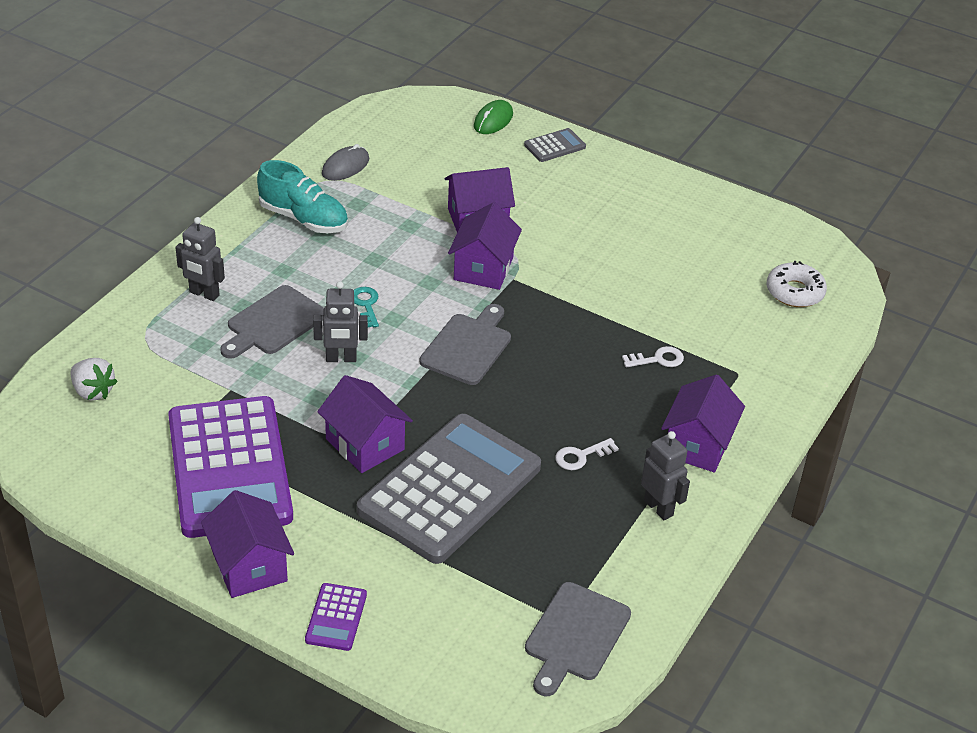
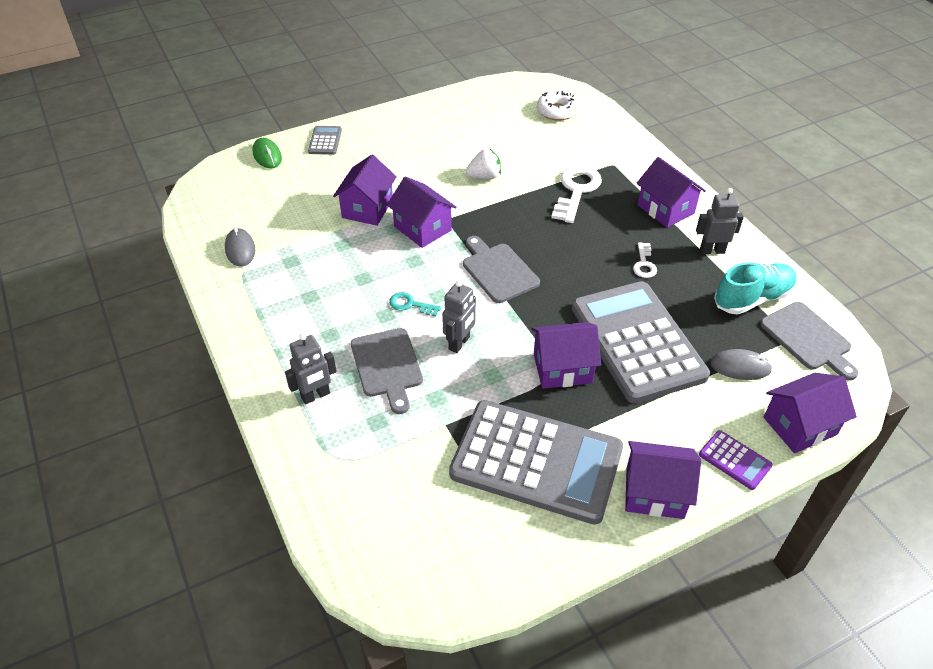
camera: 55 degrees left, 5 degrees up
white strawberry [70,358,118,401] -> white strawberry moved to [466,149,501,179]
purple calculator [168,396,293,538] -> grey calculator [449,400,623,524]
turquoise shoe [257,160,348,233] -> turquoise shoe moved to [714,262,797,315]
white key [622,346,684,367] -> white key [551,165,602,223], size x1.92
none -> grey mouse [710,349,772,380]
none -> purple house [764,373,857,453]

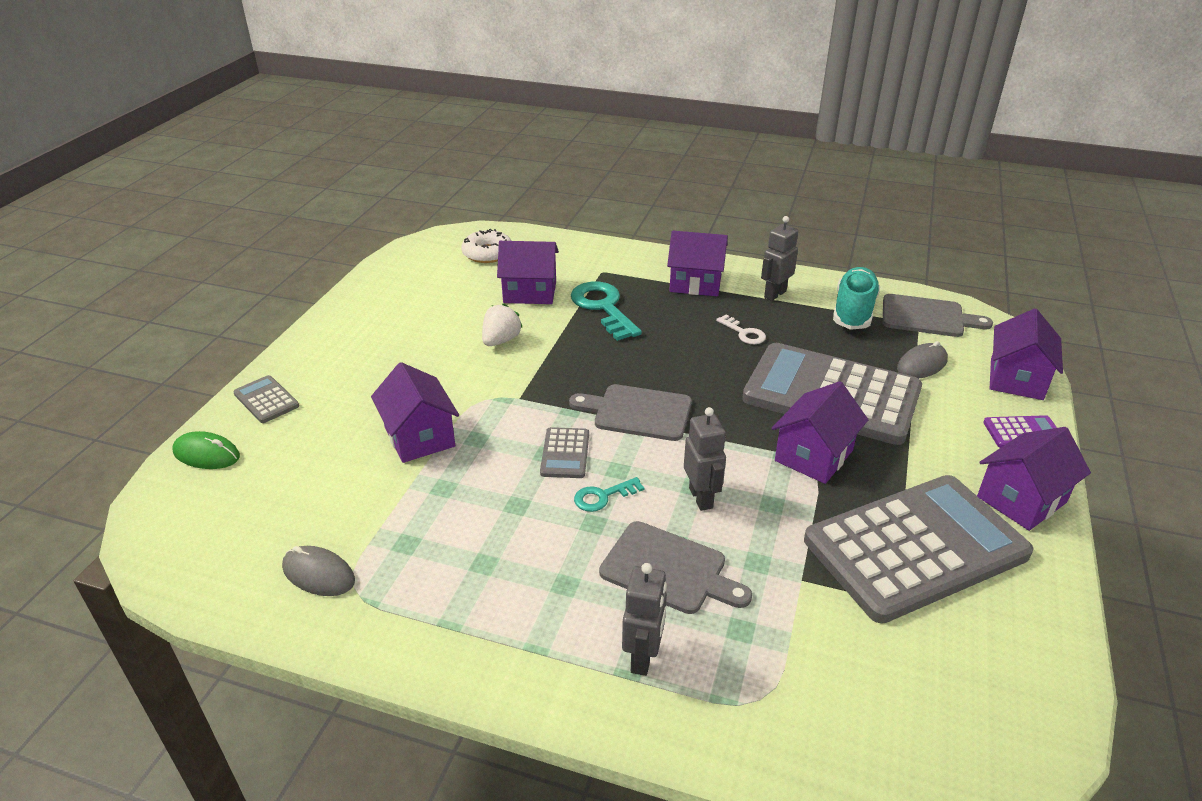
camera: 45 degrees left, 10 degrees down
purple house [387,176,457,248] -> purple house moved to [497,241,559,304]
white key [551,165,602,223] -> turquoise key [571,282,642,341]
none -> grey calculator [540,427,589,478]

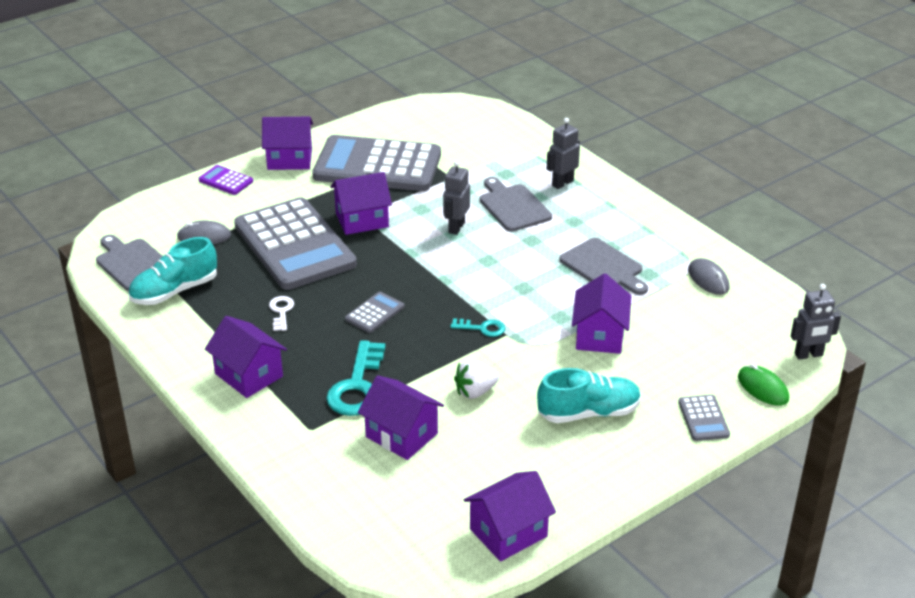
camera: 145 degrees left, 0 degrees up
white donut [461,229,511,263] -> none
grey calculator [540,427,589,478] -> grey calculator moved to [345,292,404,333]
grey cutting board [569,384,692,441] -> grey cutting board moved to [559,238,648,295]
turquoise key [574,477,644,512] -> turquoise key moved to [450,318,505,337]
grey robot [761,216,798,301] -> grey robot moved to [791,284,841,360]
purple house [990,308,1063,400] -> purple house moved to [464,471,556,562]
none -> turquoise shoe [537,368,641,423]

